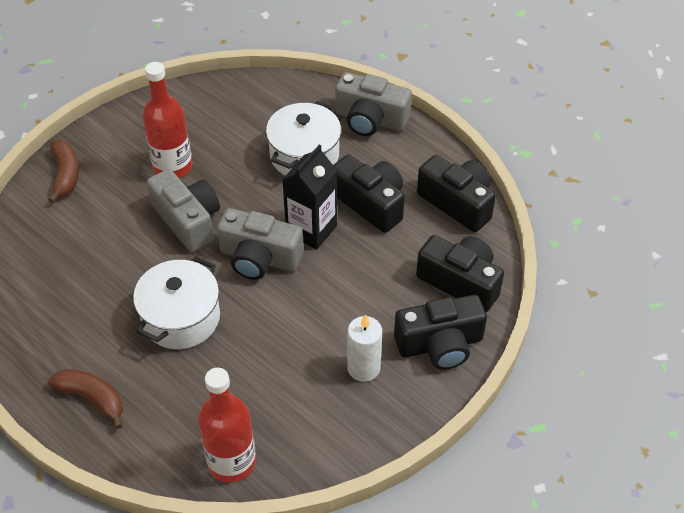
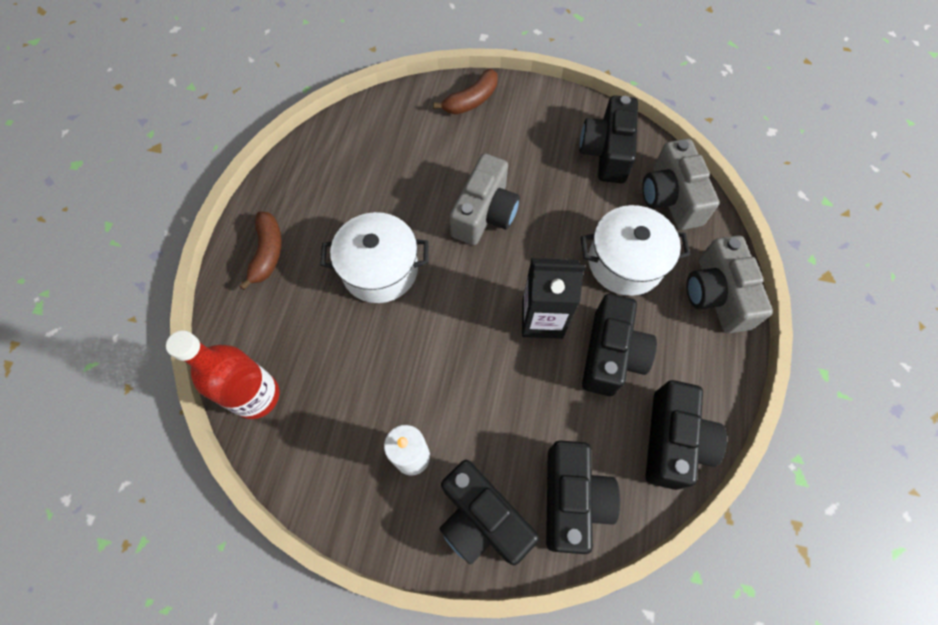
camera: 60 degrees right, 15 degrees up
red bottle [142,62,192,178] -> none
grey camera [217,208,304,280] -> grey camera moved to [642,139,719,230]
none -> black camera [580,95,638,183]

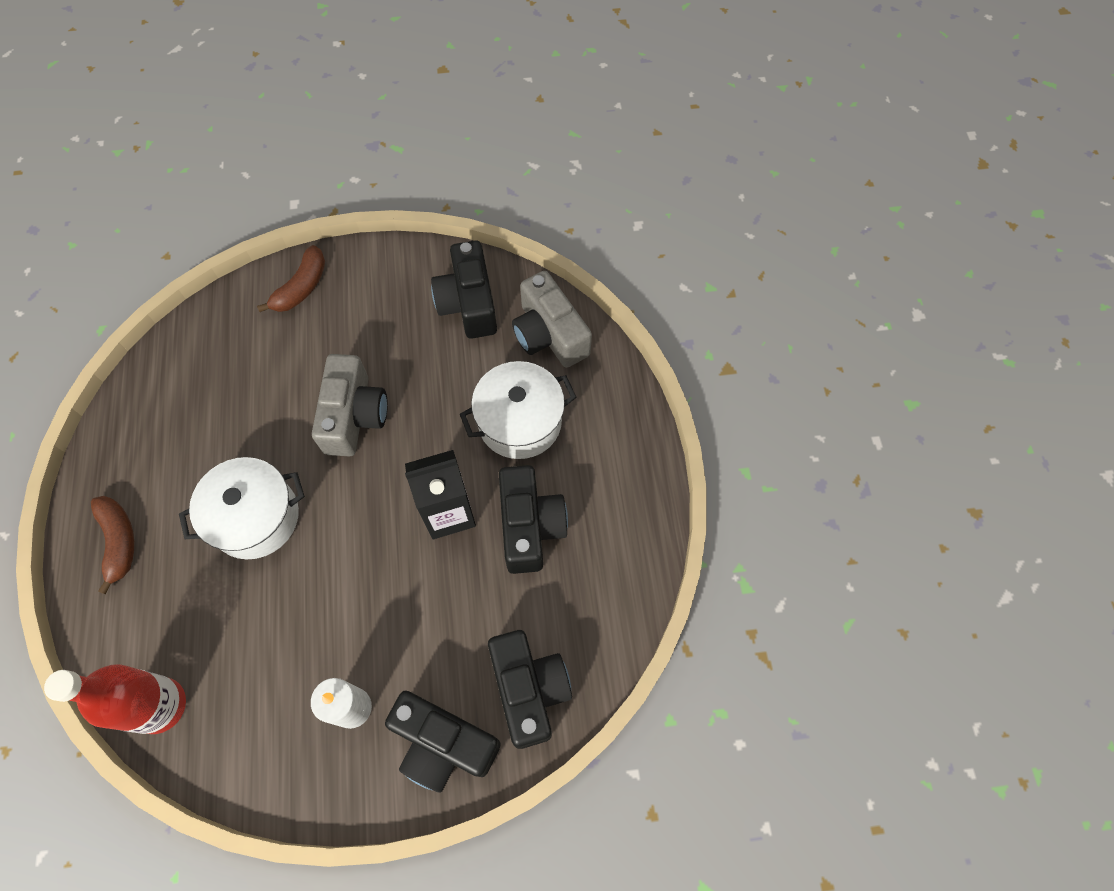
camera: 20 degrees left, 0 degrees up
black camera [645,380,727,490] -> none
grey camera [686,235,773,333] -> none

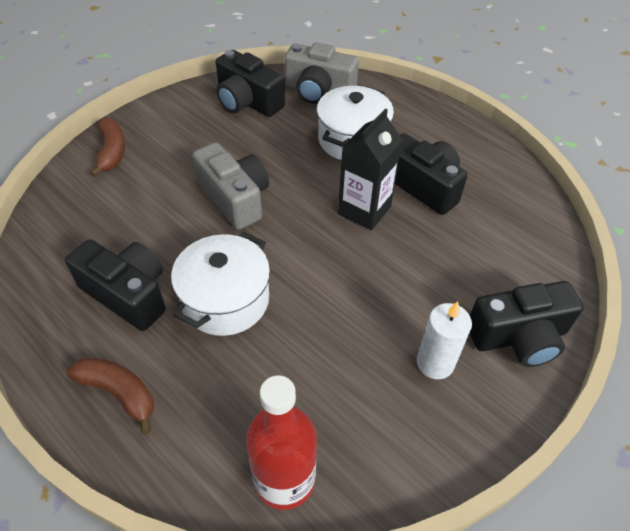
camera: 40 degrees left, 15 degrees down
black camera [488,630,572,749] -> black camera moved to [65,239,166,331]

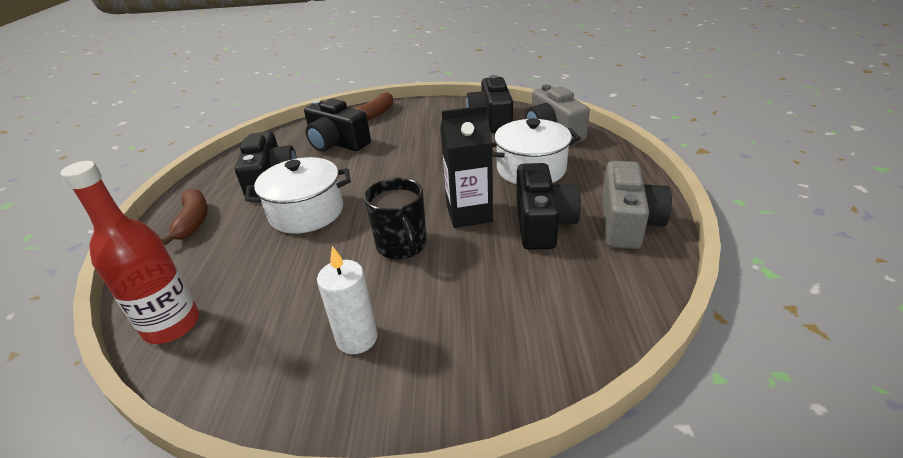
camera: 50 degrees right, 15 degrees down
grey camera [192,142,269,230] -> grey camera moved to [602,161,672,249]
black camera [470,281,584,367] -> black camera moved to [304,98,371,152]
none -> black mug [364,178,427,260]

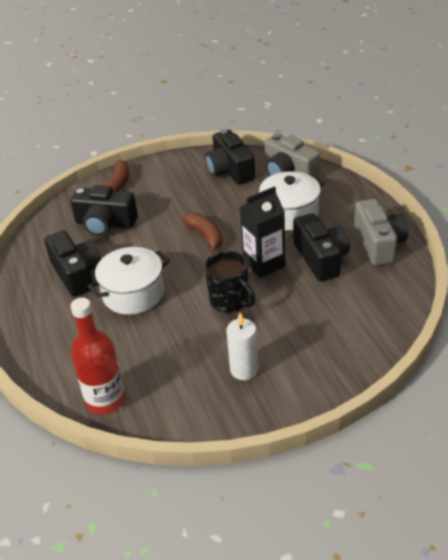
camera: 20 degrees left, 5 degrees up
brown banana [161,189,208,245] -> brown banana moved to [182,212,223,254]

